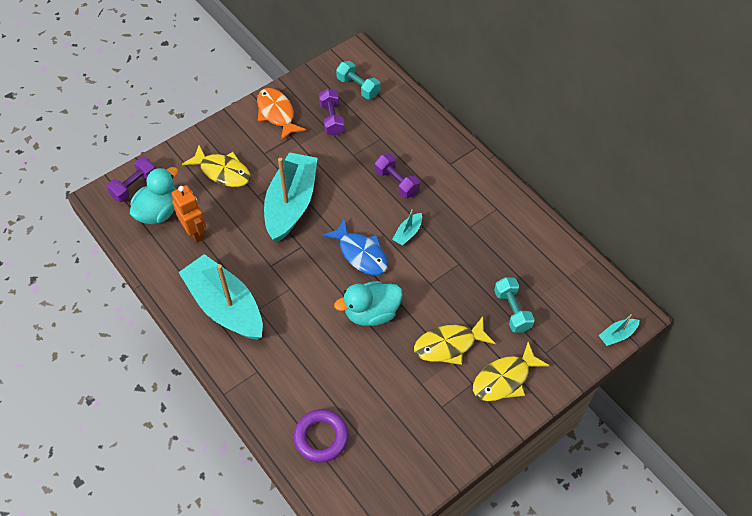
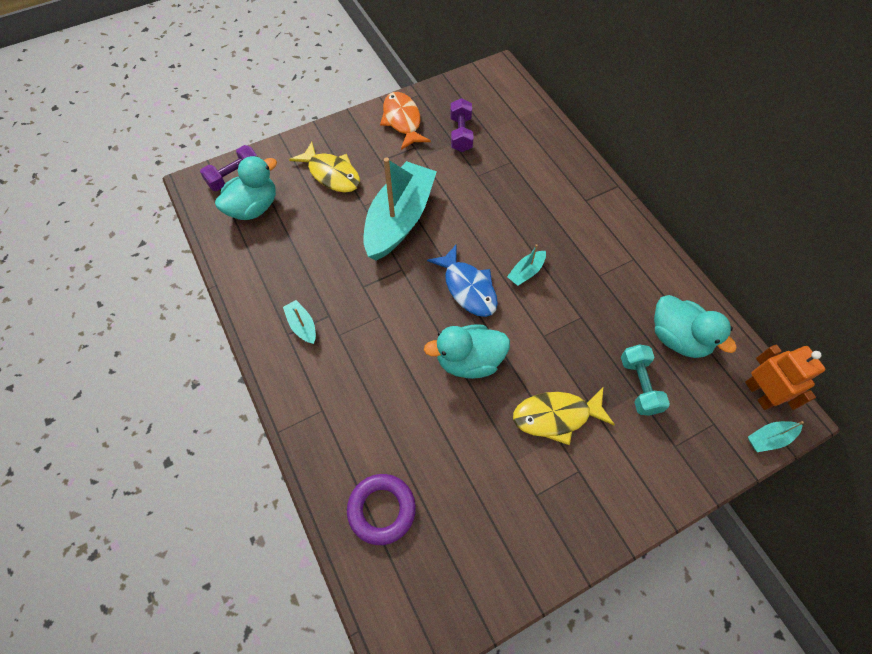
camera: 10 degrees right, 5 degrees up
orange robot [171,185,206,243] -> orange robot moved to [745,344,825,410]
turquoise boat [178,254,263,340] -> turquoise boat [283,300,316,344], size x0.40
turquoise dumbbell [336,61,380,99] -> none
purple dumbbell [375,154,420,198] -> none
yellow fish [473,342,550,401] -> none
none -> turquoise duck [654,295,737,358]

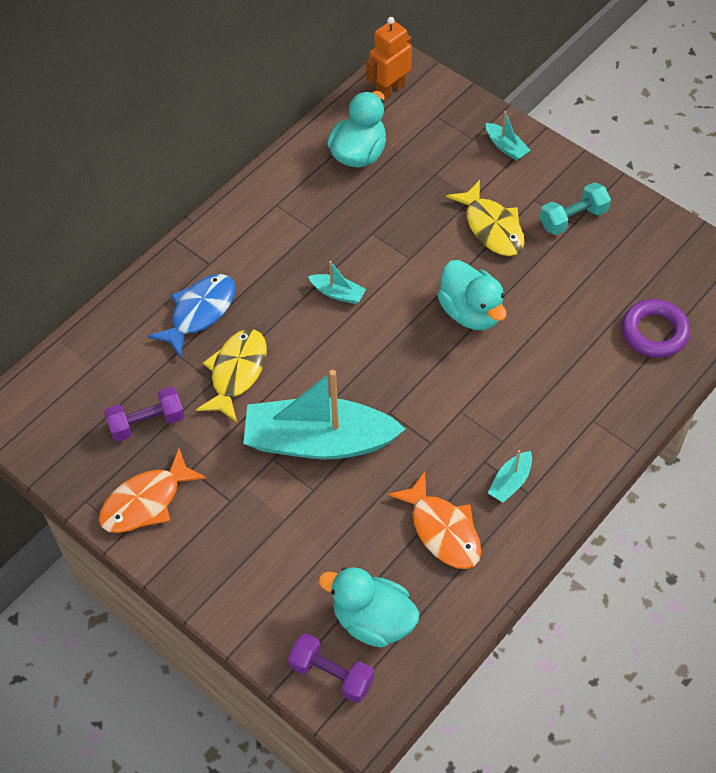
camera: 110 degrees left, 5 degrees down
yellow fish [289,141,360,192] -> yellow fish moved to [196,329,267,422]
blue fish [427,245,498,317] -> blue fish moved to [148,274,236,357]
turquoise dumbbell [621,344,670,416] -> turquoise dumbbell moved to [540,182,611,235]
turquoise boat [748,421,804,452] -> turquoise boat moved to [486,111,530,161]
none -> orange fish [388,471,482,569]

